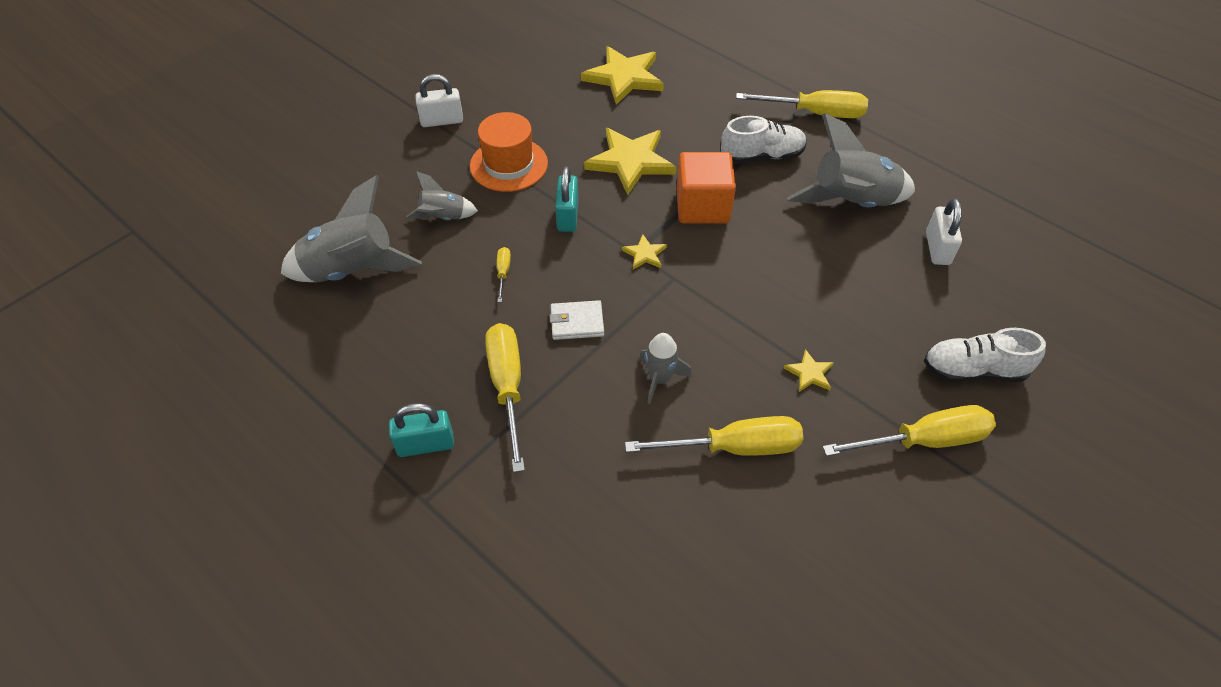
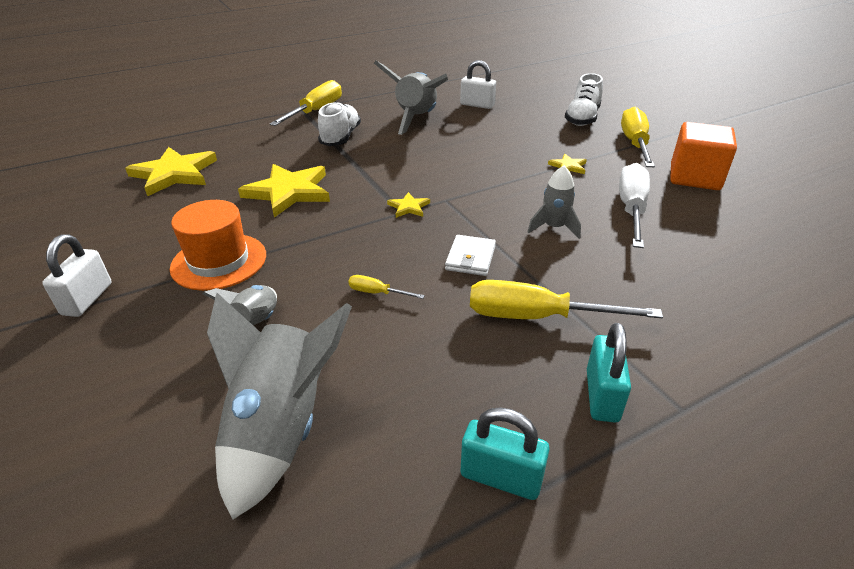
camera: 70 degrees left, 15 degrees down
turquoise padlock [555,166,578,232] -> turquoise padlock moved to [460,407,550,500]
yellow screwdriver [625,416,803,456] -> white screwdriver [619,163,650,248]
orange cube [676,152,736,223] -> orange cube moved to [671,122,737,190]

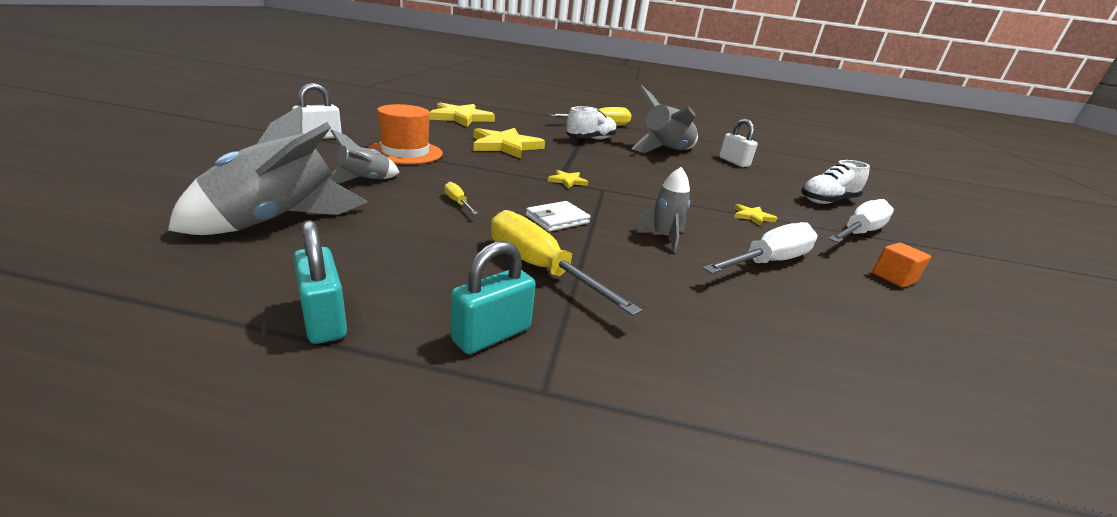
camera: 35 degrees right, 10 degrees down
yellow screwdriver [621,107,655,167] -> white screwdriver [829,199,894,243]
orange cube [671,122,737,190] -> orange cube [872,242,931,288], size x0.51

